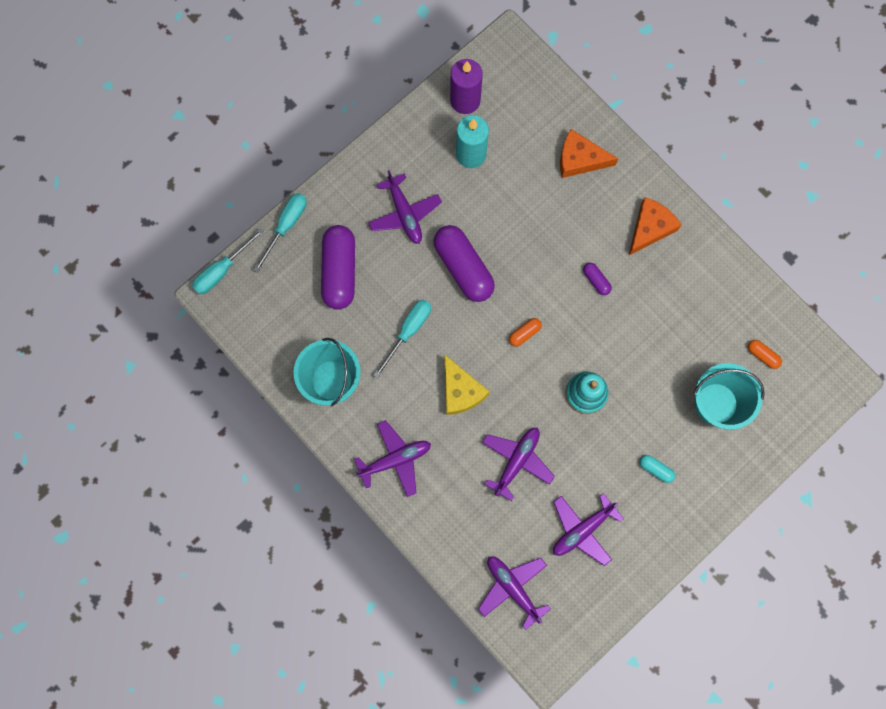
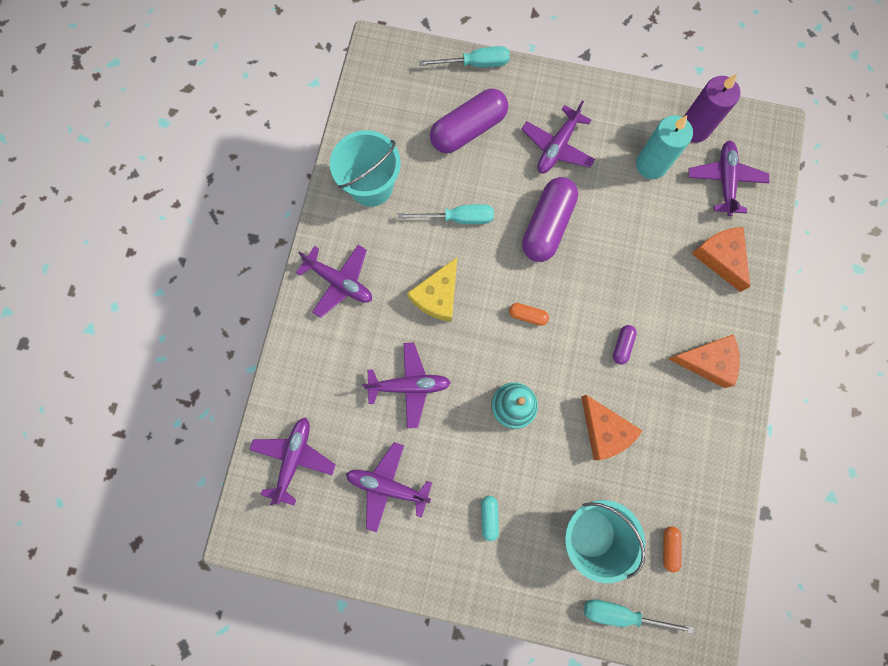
camera: 55 degrees right, 0 degrees up
turquoise screwdriver [192,228,264,294] -> turquoise screwdriver moved to [584,599,694,634]
none -> orange cheese [581,395,642,460]
none -> purple plane [689,140,770,216]

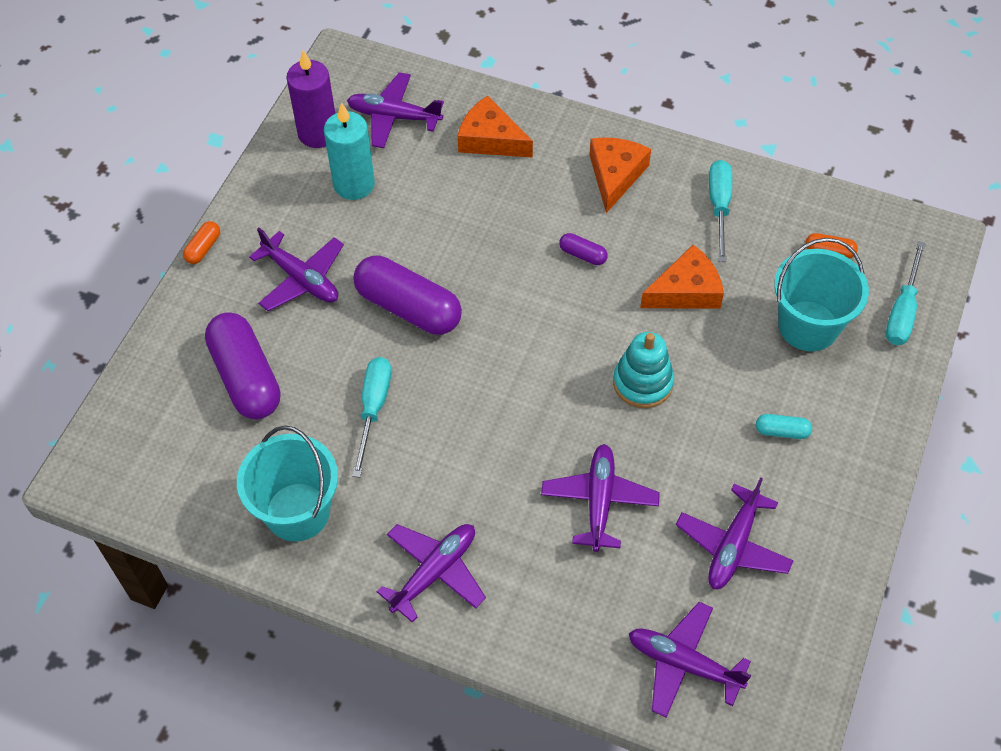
camera: 80 degrees left, 20 degrees down
yellow cheese [407,257,457,322] -> none
turquoise screwdriver [419,46,510,67] -> turquoise screwdriver moved to [709,160,732,262]
orange capsule [509,303,549,326] -> orange capsule moved to [183,221,220,264]
orange cheese [692,227,750,292] -> orange cheese turned 45 degrees clockwise [458,96,533,158]

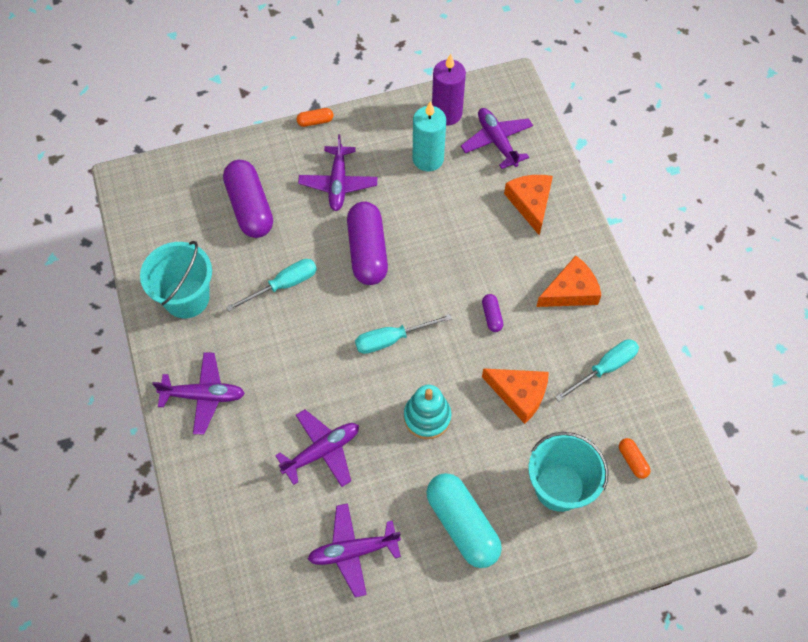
camera: 50 degrees right, 5 degrees up
purple capsule [205,312,280,419] -> purple capsule turned 45 degrees counterclockwise [223,160,273,238]
purple plane [629,602,751,717] -> none
turquoise capsule [756,414,812,439] -> turquoise capsule [426,473,502,568], size x2.27
turquoise screwdriver [886,241,926,345] -> turquoise screwdriver moved to [355,314,452,354]

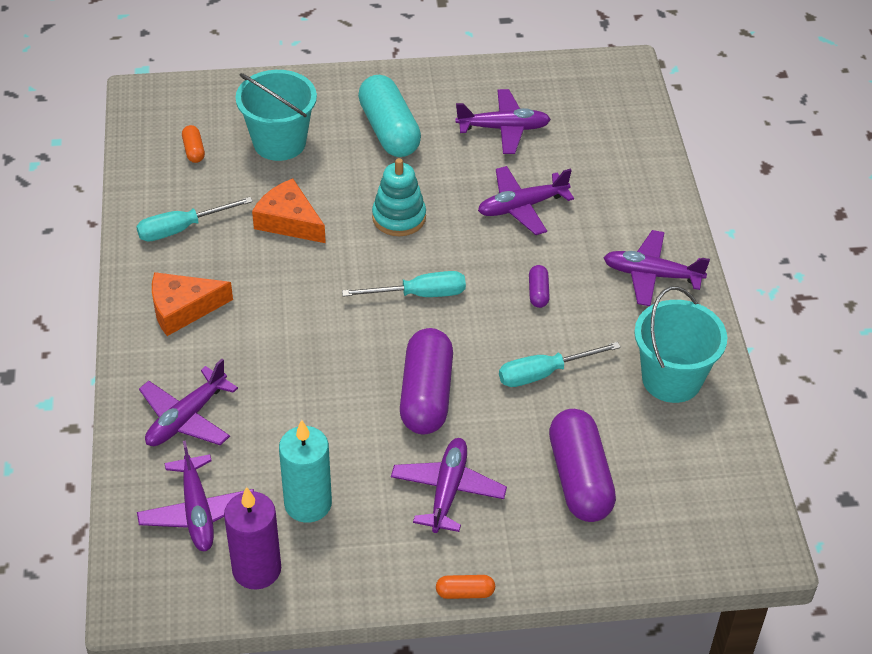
camera: 170 degrees left, 15 degrees down
purple capsule [482,294,503,332] -> purple capsule moved to [529,265,550,308]
orange cheese [504,175,553,236] -> purple plane [139,359,238,446]

